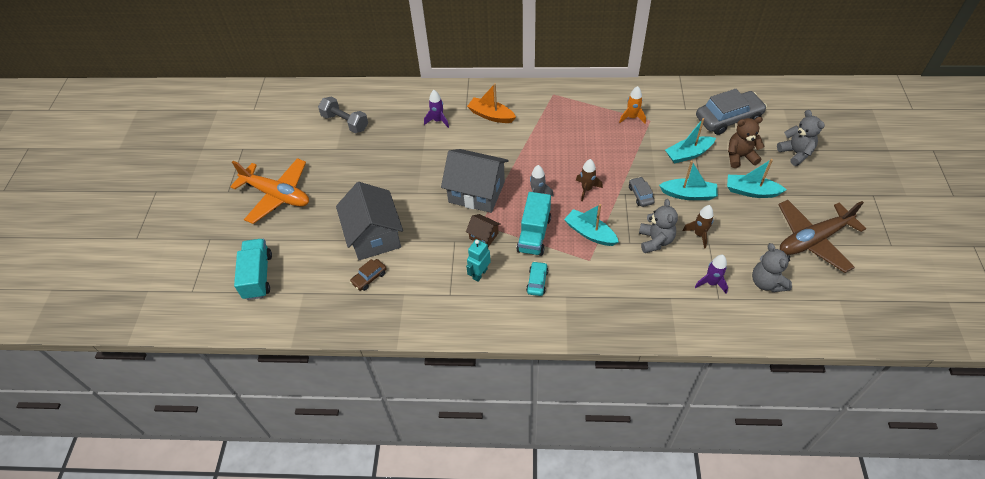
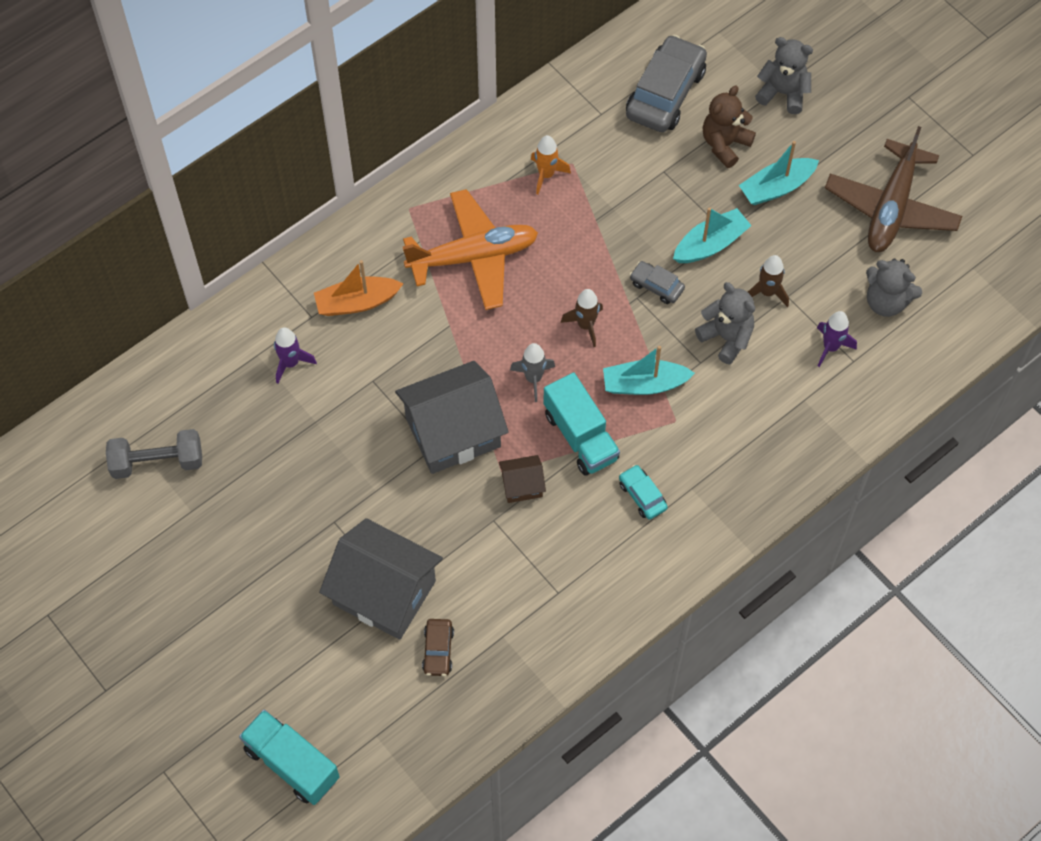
camera: 45 degrees left, 10 degrees up
orange plane [230,158,309,224] -> orange plane moved to [403,189,538,310]
turquoise robot [466,239,491,282] -> none
turquoise boat [665,118,716,164] -> none

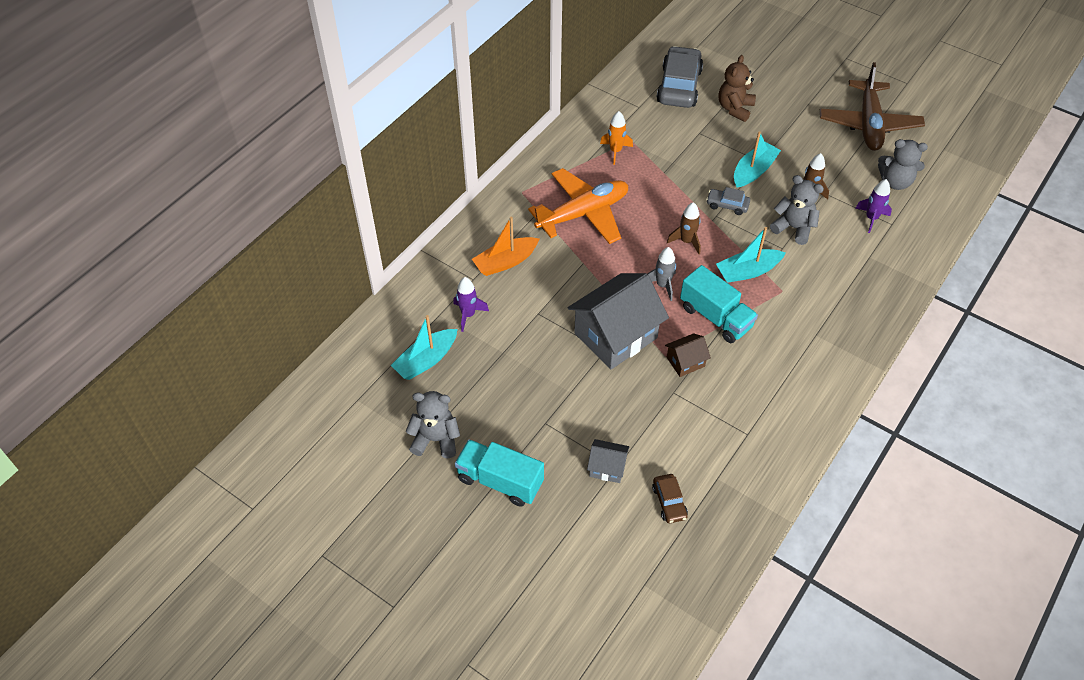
camera: 15 degrees left, 10 degrees down
grey dumbbell [106,429,202,479] -> none
turquoise truck [239,710,340,805] -> turquoise truck moved to [455,439,544,507]
grey house [319,518,443,640] -> grey house [587,439,629,483], size x0.46
turquoise car [619,465,668,520] -> none
turquoise boat [739,141,819,205] -> turquoise boat moved to [391,315,457,380]
grey teddy bear [755,37,813,114] -> grey teddy bear moved to [405,391,460,458]

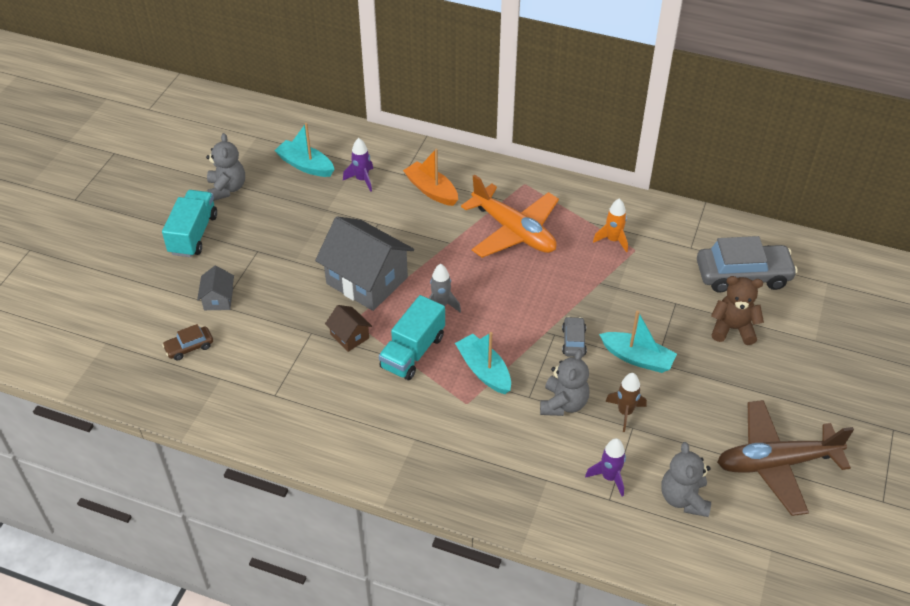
camera: 75 degrees right, 5 degrees down
brown rocket [667,202,701,254] -> none

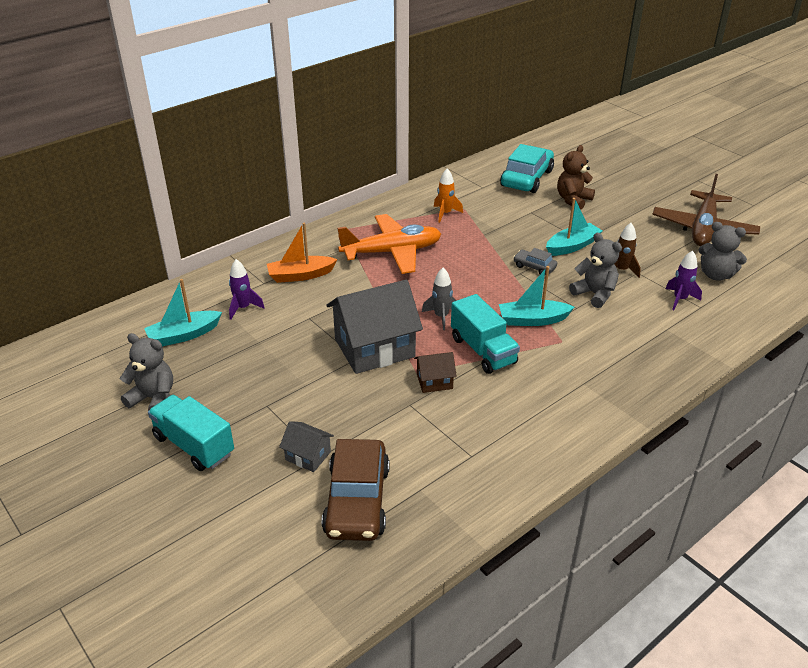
camera: 60 degrees left, 10 degrees down
brown car [162,324,213,360] -> brown car [322,439,390,541], size x2.08
grey car [697,236,798,293] -> turquoise car [500,144,554,193]

